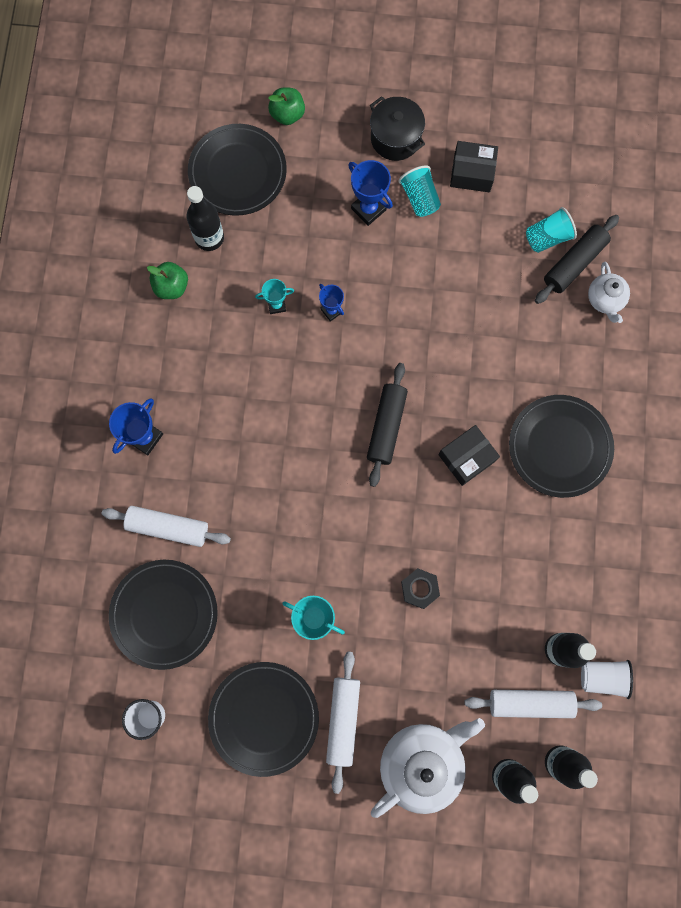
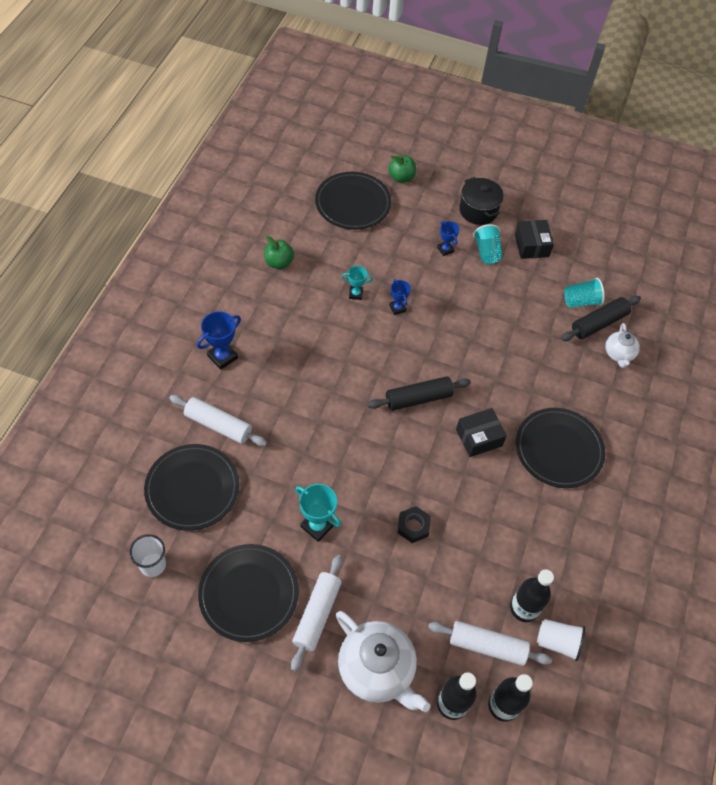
camera: 10 degrees right, 20 degrees down
black bottle [186,186,224,251] -> none
blue trophy [348,160,393,226] -> blue trophy [437,221,459,256], size x0.63
black rolling pin [367,363,408,487] -> black rolling pin turned 45 degrees clockwise [368,376,471,411]
white teapot [371,718,485,818] -> white teapot turned 75 degrees clockwise [336,611,430,712]
black box [450,141,498,192] -> black box turned 60 degrees clockwise [515,220,554,259]

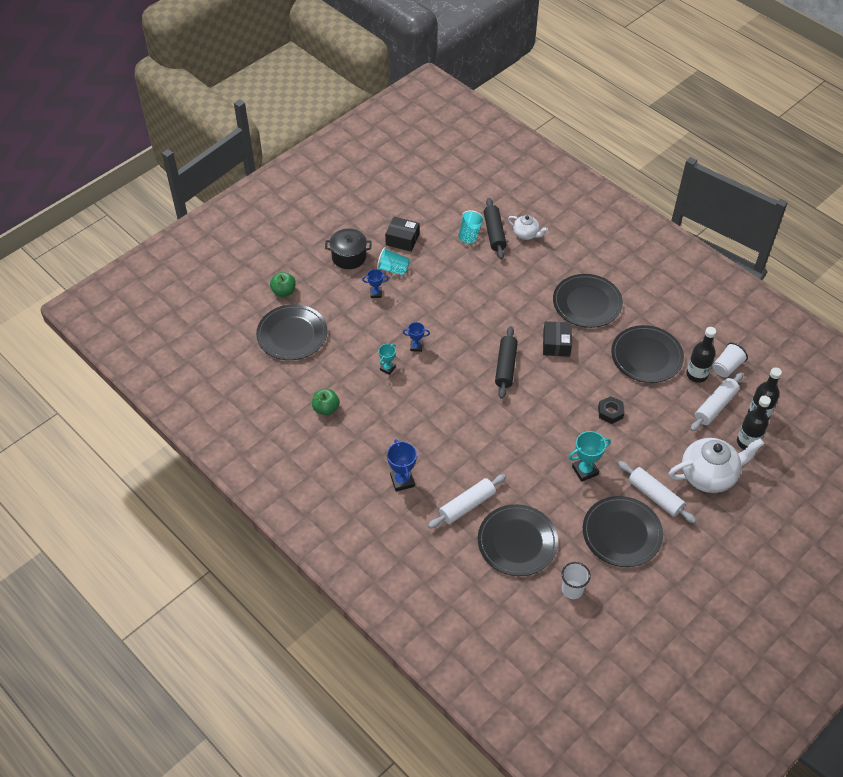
camera: 60 degrees left, 5 degrees down
none -> black plate [611,325,684,383]

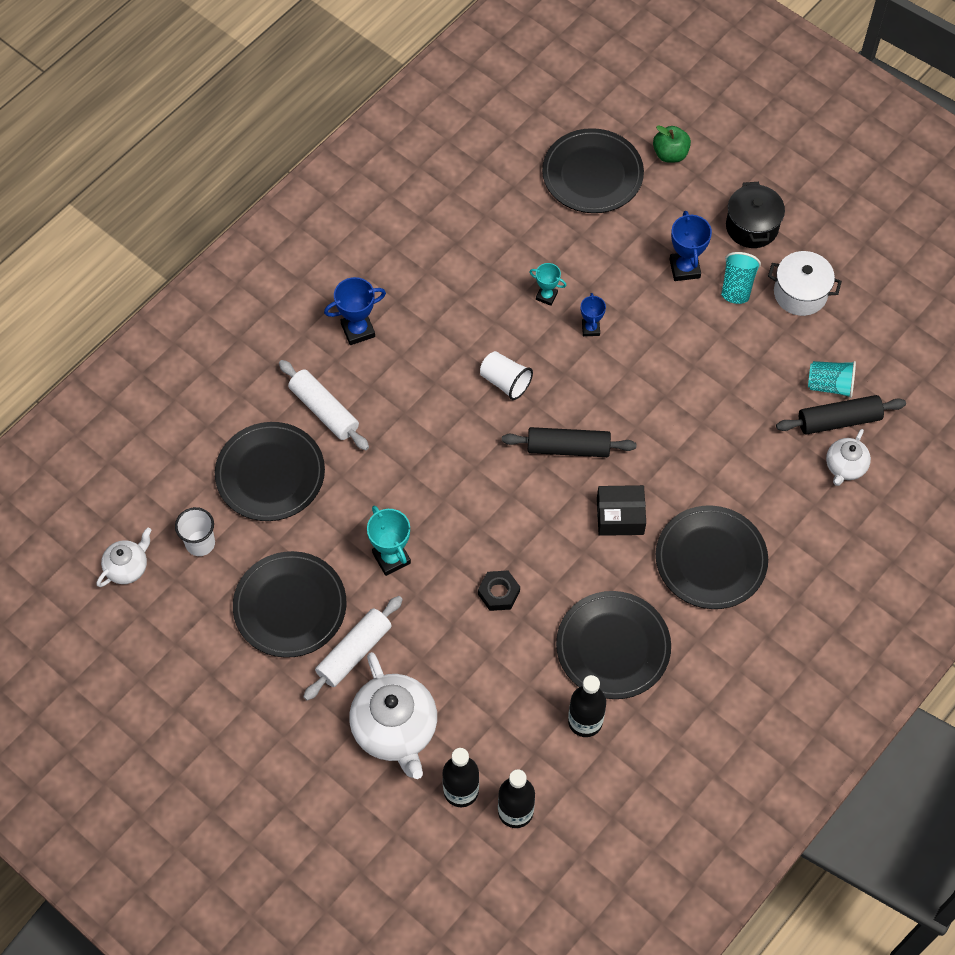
camera: 85 degrees right, 10 degrees up
green apple [312,389,340,415] -> none
blue trophy [362,269,389,298] -> blue trophy [670,211,712,281], size x1.59
black box [385,217,419,252] -> white pot [768,251,842,316]
white rolling pin [690,372,743,431] -> none
white cup [713,343,748,377] -> white cup moved to [480,351,533,400]
none -> white teapot [97,528,152,587]

